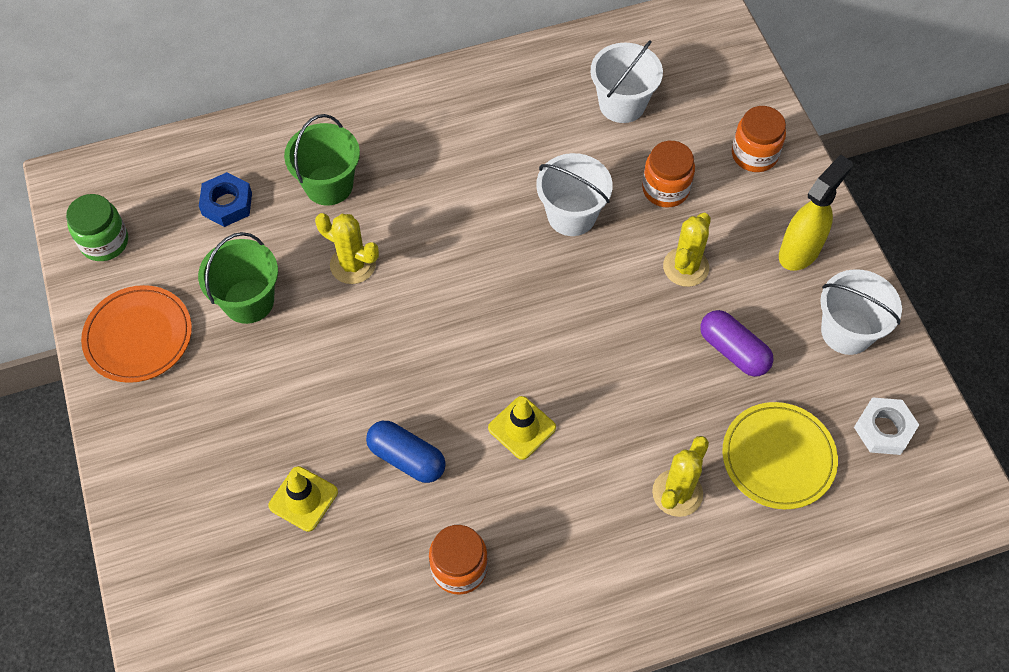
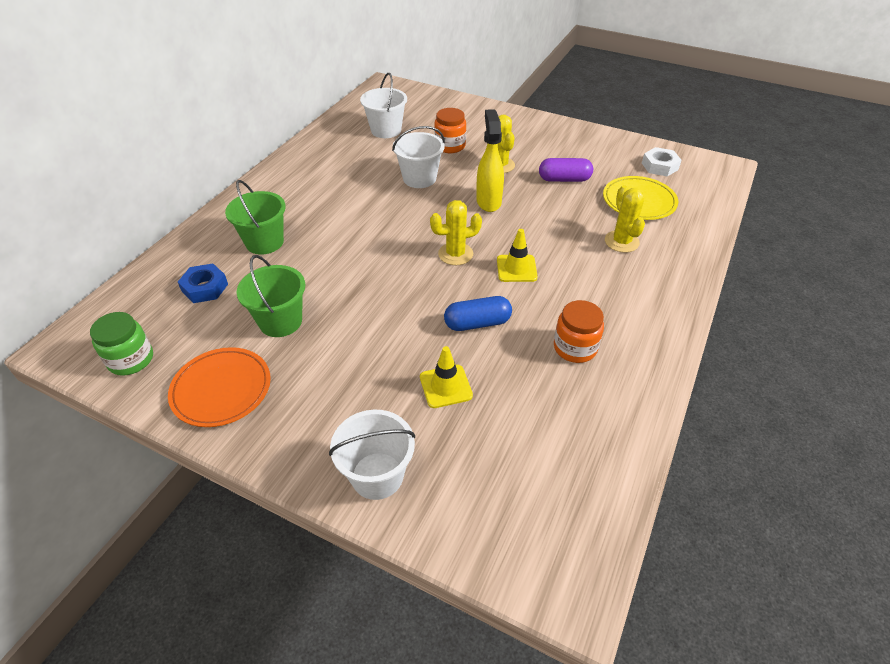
camera: 45 degrees left, 15 degrees down
yellow cactus [315,213,379,284] -> yellow cactus moved to [430,200,482,265]
orange jar [732,106,786,172] -> none
yellow spray bottle [779,155,853,271] -> yellow spray bottle moved to [476,109,504,212]
white bucket [820,269,902,355] -> white bucket moved to [329,410,415,500]

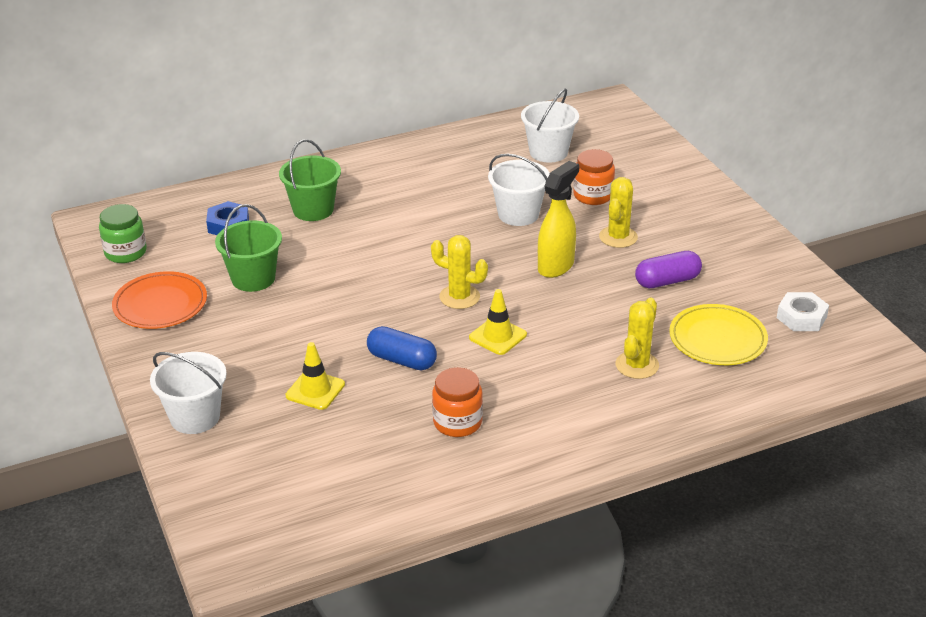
camera: 40 degrees right, 10 degrees down
purple capsule [539,158,593,182] -> purple capsule turned 60 degrees counterclockwise [635,251,702,288]

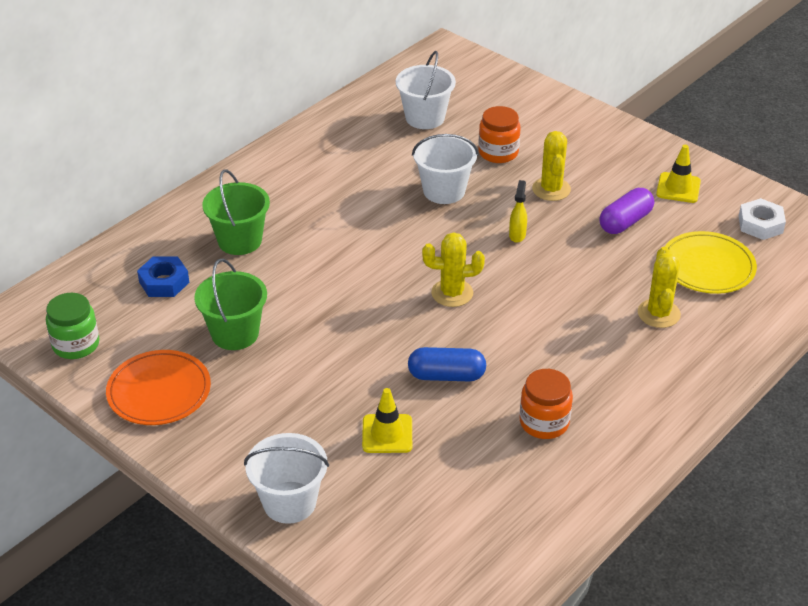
camera: 25 degrees left, 5 degrees up
yellow traffic cone [469,289,527,355] -> yellow traffic cone moved to [656,145,701,203]
yellow spray bottle [538,161,579,278] -> yellow spray bottle [509,180,527,243], size x0.53

